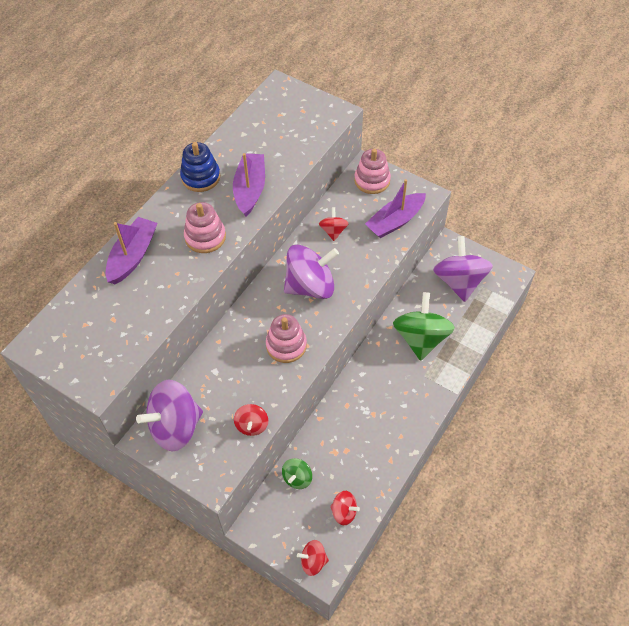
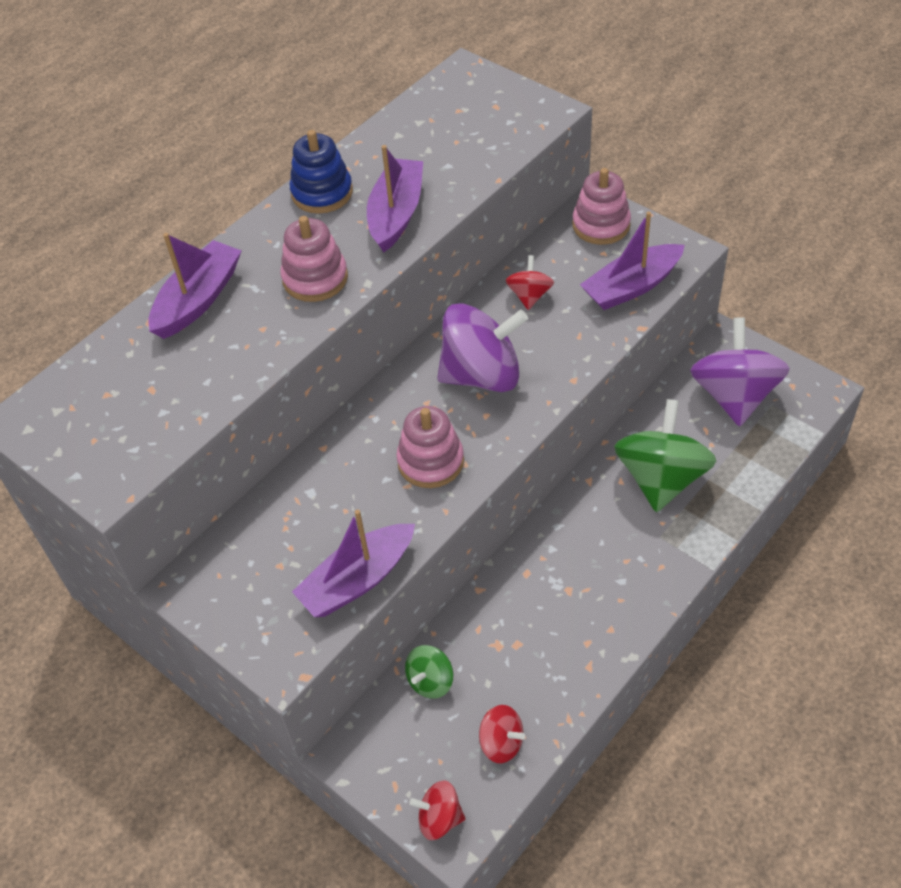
camera: 10 degrees right, 5 degrees down
purple spinning top [136,380,203,451] -> none
red spinning top [234,404,268,436] -> purple boat [292,509,415,617]

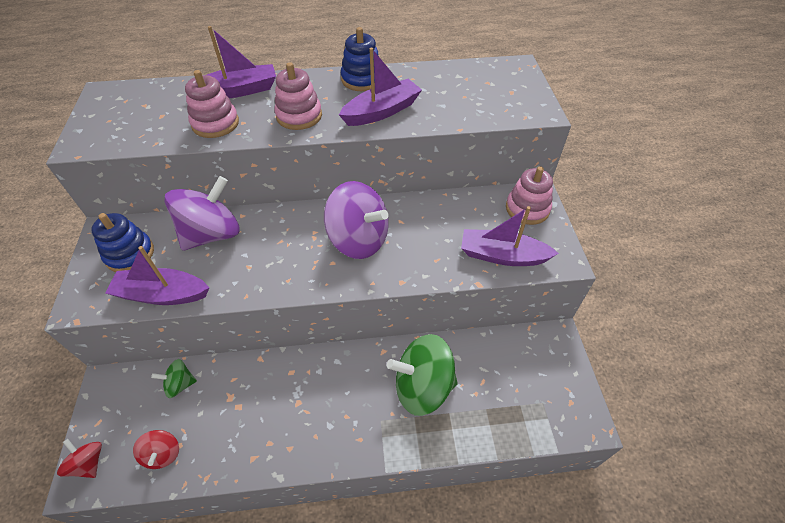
camera: 40 degrees right, 0 degrees up
pink stacking toy [396,406,464,488] -> pink stacking toy moved to [185,70,239,138]
red spinning top [506,255,554,310] -> none
green spinning top [614,399,716,512] -> green spinning top turned 150 degrees counterclockwise [387,334,458,416]
purple spinning top [690,317,790,426] -> purple spinning top moved to [164,176,239,250]
none -> blue stacking toy [91,213,154,272]

